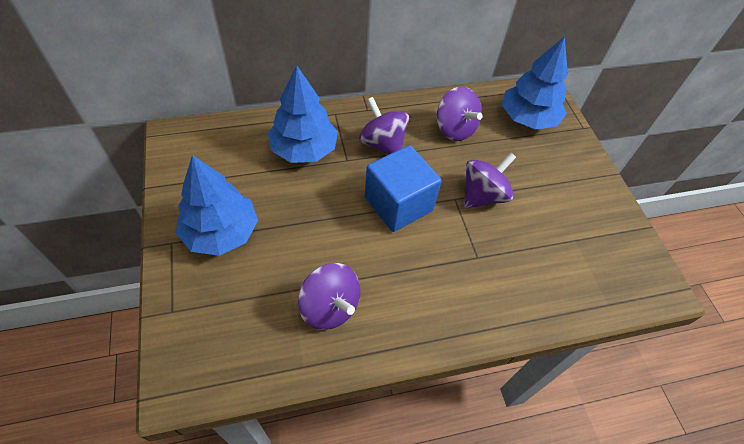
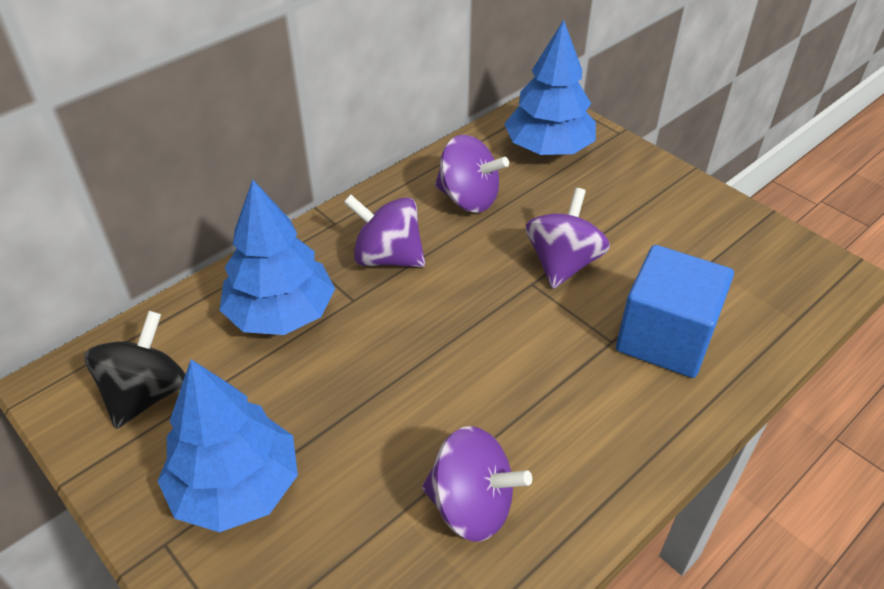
camera: 25 degrees left, 10 degrees down
blue cube [365,145,442,232] -> blue cube moved to [616,245,734,378]
none -> black spinning top [84,311,185,429]

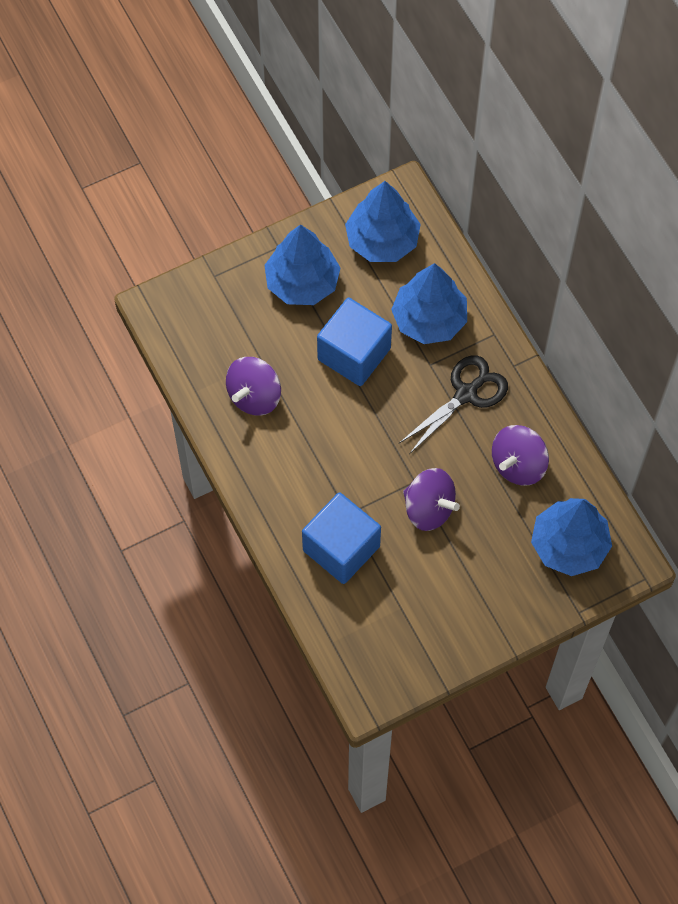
camera: 105 degrees right, 20 degrees up
black spinning top [84,311,185,429] -> blue tree [345,181,421,262]
purple spinning top [344,194,425,267] -> black scissors [399,355,508,453]
none -> blue cube [317,298,392,386]

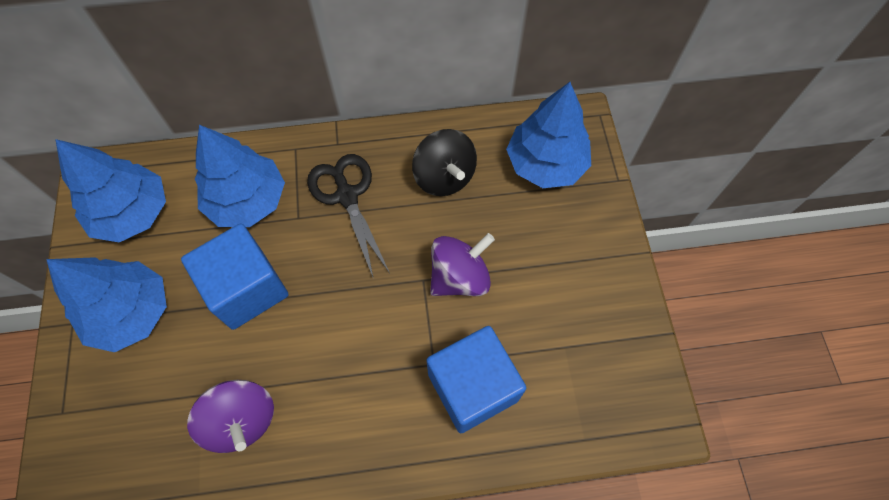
camera: 70 degrees left, 0 degrees up
purple spinning top [492,425,549,486] -> black spinning top [412,129,477,196]

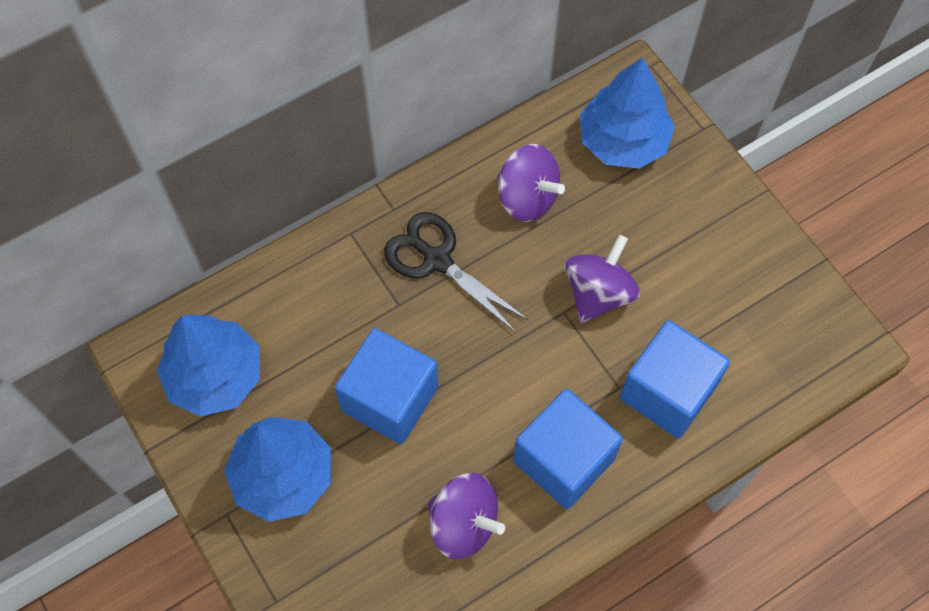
camera: 25 degrees left, 0 degrees up
blue tree [195,125,285,227] -> none
black spinning top [412,129,477,196] -> purple spinning top [497,144,565,222]
none -> blue cube [513,389,623,509]

